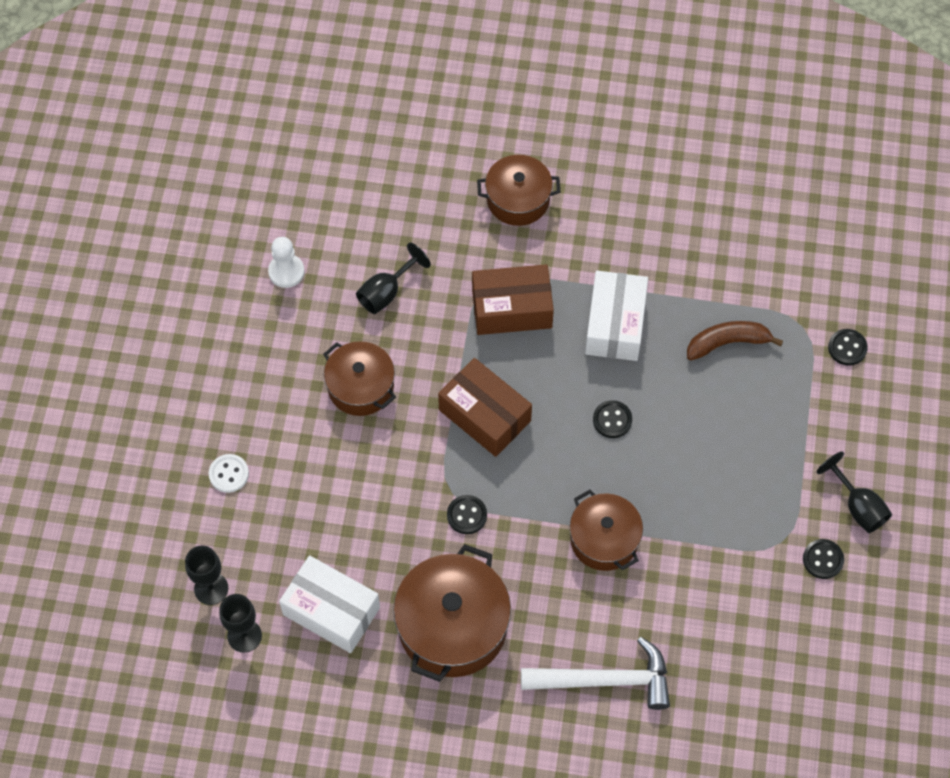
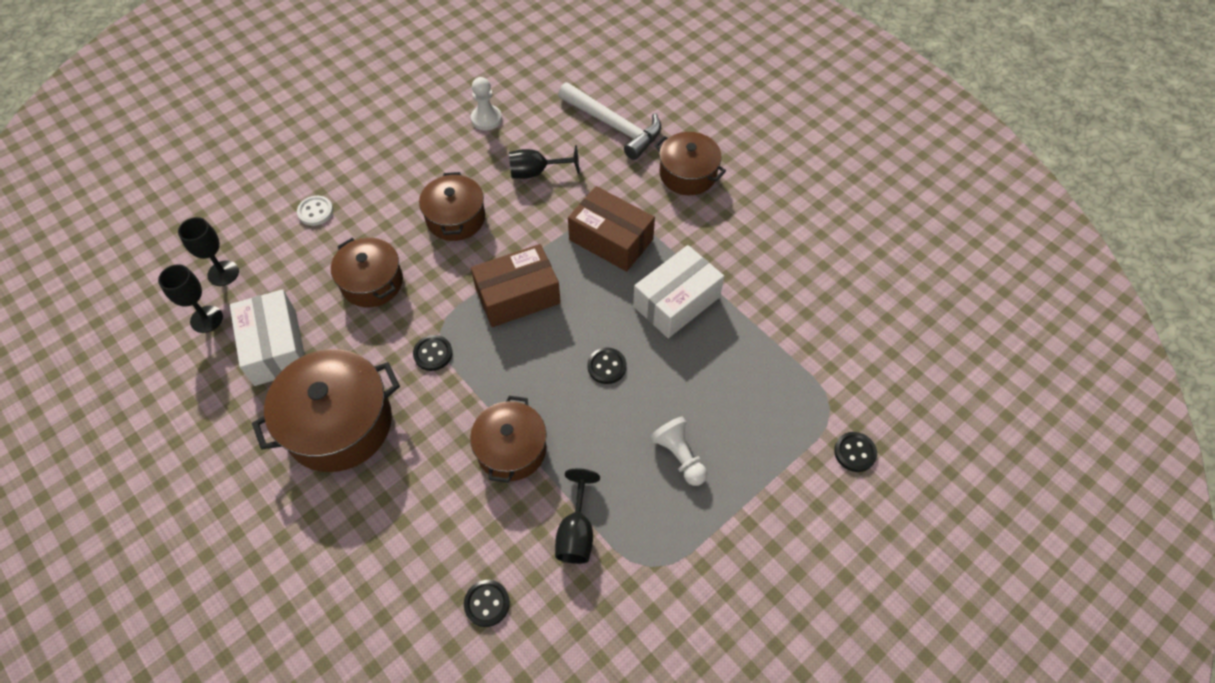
camera: 40 degrees right, 5 degrees down
brown box [438,358,532,457] -> brown box turned 75 degrees clockwise [471,244,561,327]
white hammer [521,637,670,710] -> white hammer moved to [558,83,661,160]
brown banana [687,321,783,361] -> none
black button [803,539,844,579] -> black button moved to [464,580,510,627]
black goblet [817,452,892,533] -> black goblet moved to [555,468,600,564]
none -> brown pot [331,238,403,307]
none -> white pawn [650,417,707,486]

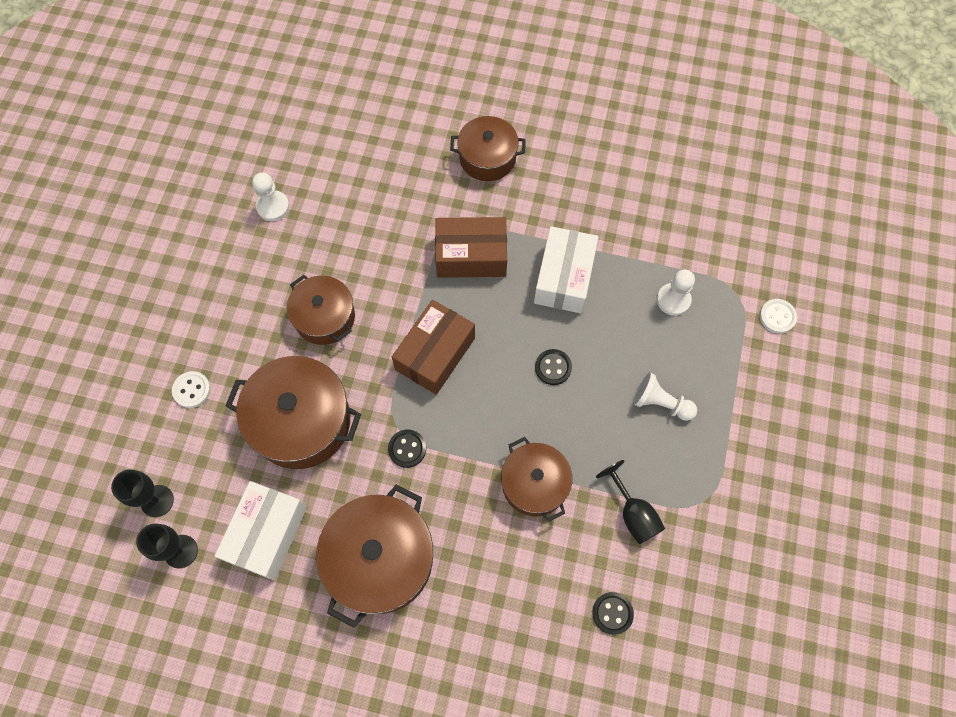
camera: 35 degrees left, 10 degrees up
white box [230,289,305,386] -> white box turned 75 degrees clockwise [215,481,307,580]
brown pot [331,238,403,307] -> brown pot [225,356,361,469], size x1.55
black goblet [509,145,579,179] -> none
white hammer [558,83,661,160] -> none
black button [834,432,877,472] -> white button [759,299,797,334]
none -> white pawn [657,269,695,316]

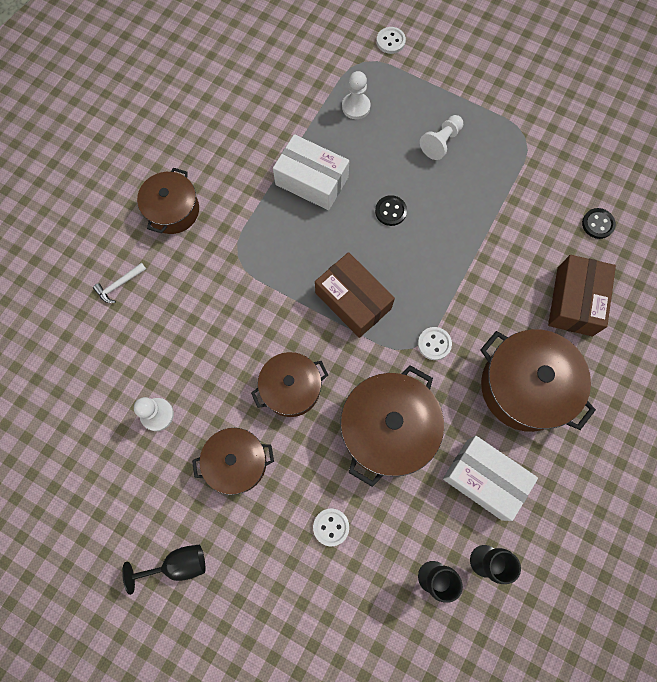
camera: 75 degrees left, 5 degrees up
black button [388,430,426,468] -> white button [418,327,452,360]
brown box [435,217,507,278] -> brown box moved to [548,255,616,336]
brown pot [501,437,572,522] -> brown pot moved to [192,428,274,495]
black goblet [596,460,665,544] -> black goblet moved to [122,545,205,595]
none -> white hammer [93,263,146,303]

